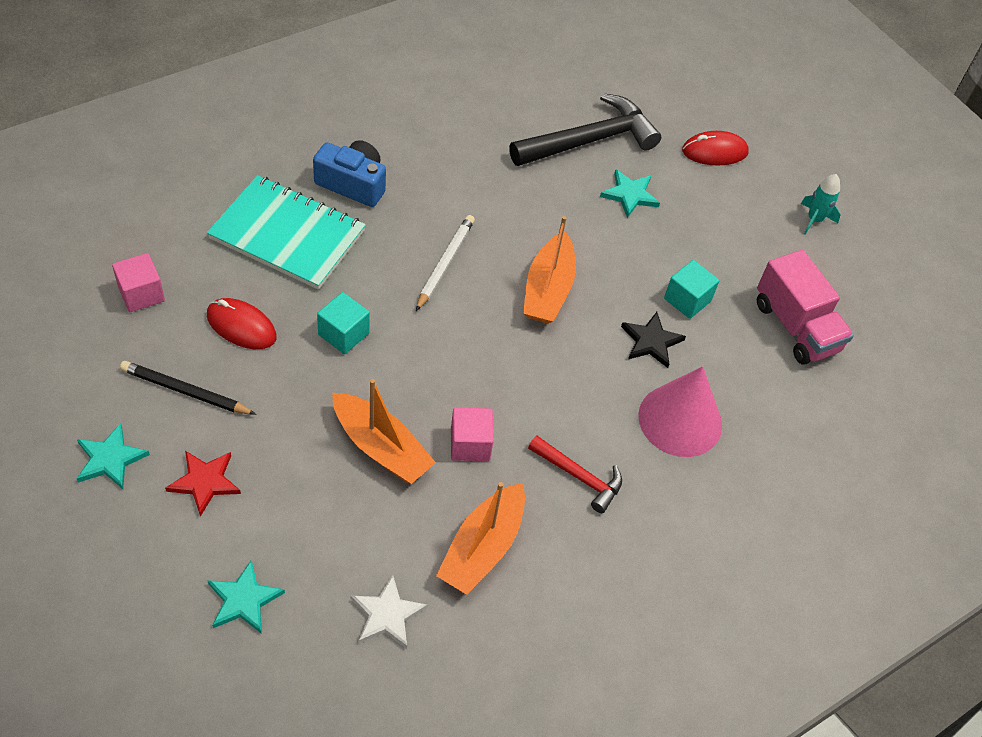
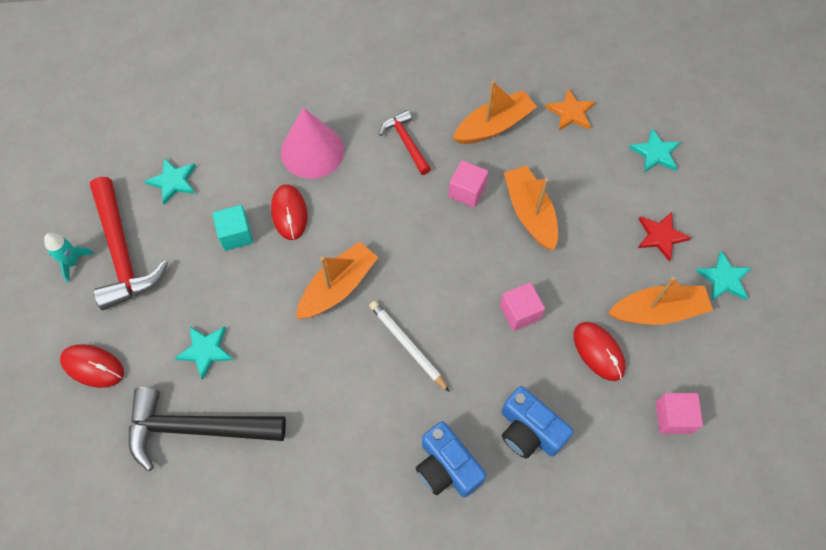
camera: 145 degrees left, 10 degrees up
black pencil [120,361,256,415] -> orange boat [608,277,713,325]
turquoise notebook [207,175,366,290] -> blue camera [501,386,574,459]
turquoise cube [317,292,370,354] -> pink cube [500,282,545,331]
white star [351,575,427,649] -> orange star [546,89,595,131]
white pencil [416,215,475,311] -> white pencil turned 90 degrees clockwise [369,301,450,392]
black star [621,312,686,368] -> red mouse [271,184,308,240]
pink truck [757,250,854,365] -> turquoise star [145,158,196,205]
none -> red hammer [90,177,168,310]

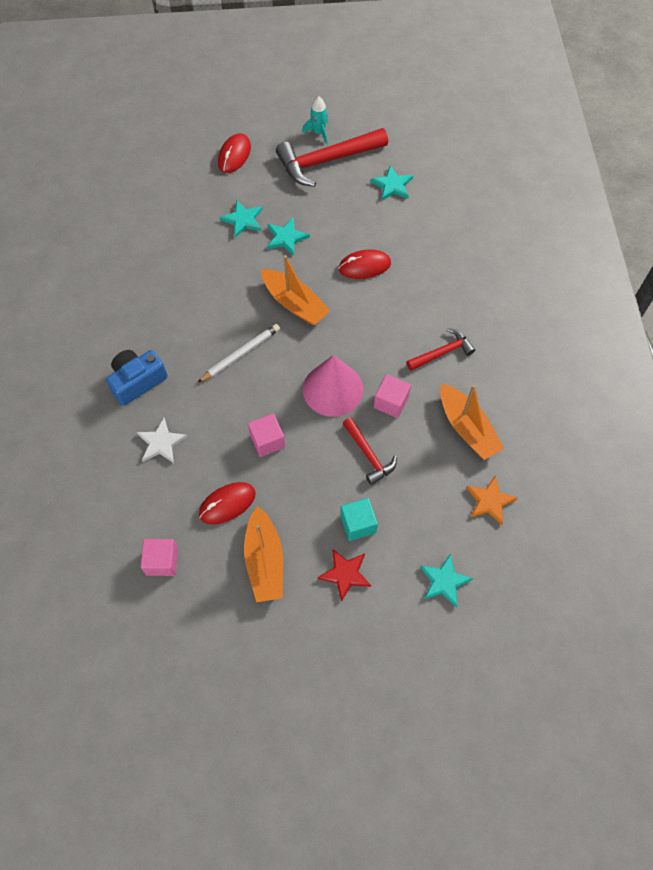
camera: 90 degrees right, 0 degrees up
black hammer [129,387,286,471] -> none
turquoise cube [212,205,254,251] -> turquoise cube moved to [340,498,378,541]
pink cone [281,107,344,179] -> pink cone moved to [303,355,363,417]
blue camera [501,386,574,459] -> white star [137,418,187,463]
orange boat [504,166,558,250] -> red hammer [342,417,397,485]
turquoise star [695,251,752,300] -> turquoise star moved to [267,218,310,256]

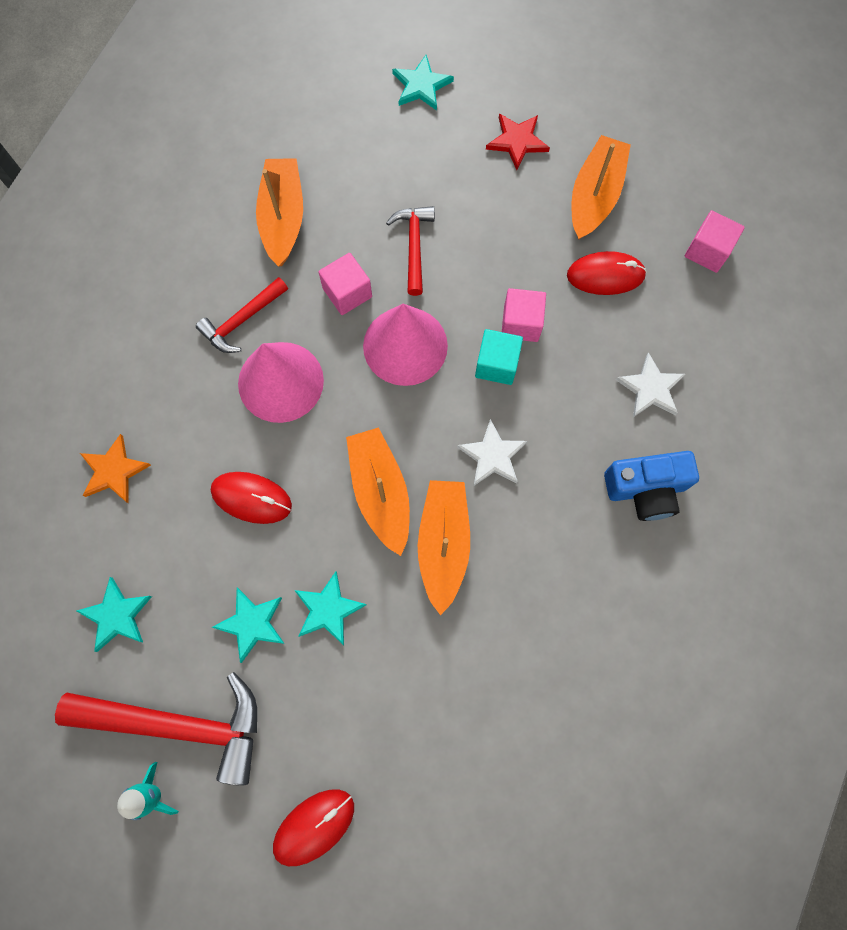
camera: 150 degrees left, 10 degrees up
white pencil [197,324,280,383] -> white star [457,419,527,486]
turquoise star [220,200,262,238] -> turquoise star moved to [212,588,285,663]
turquoise cube [340,498,378,541] -> turquoise cube moved to [475,329,523,385]
red hammer [406,328,475,371] -> red hammer turned 45 degrees counterclockwise [196,277,288,353]
orange star [466,475,518,525] -> orange star moved to [80,434,151,503]
none -> pink cone [238,342,324,423]
none -> orange boat [418,480,470,615]

